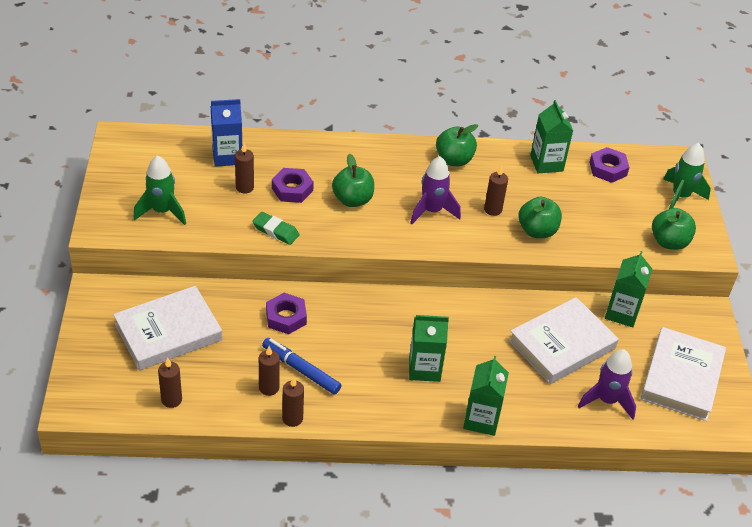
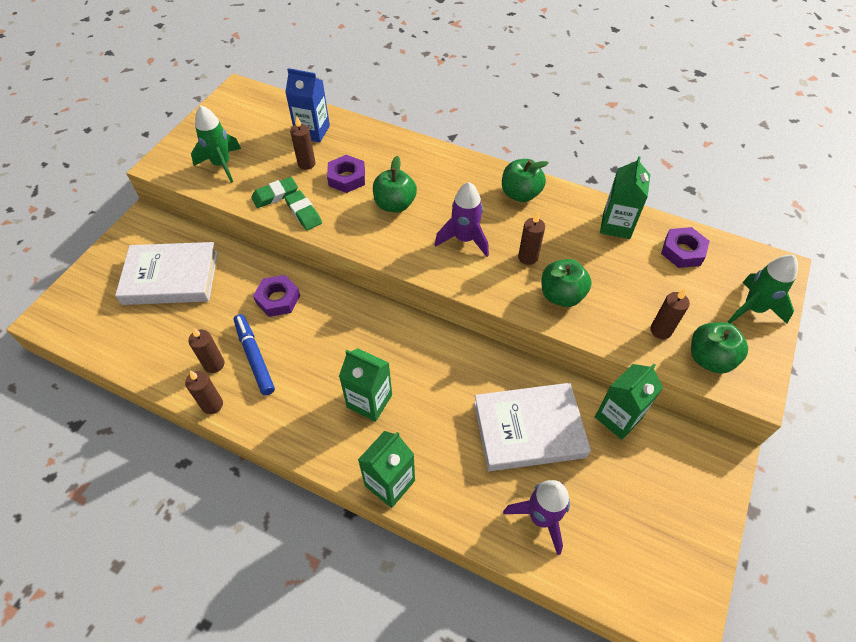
camera: 30 degrees right, 10 degrees up
brown candle [158,357,182,408] -> brown candle moved to [650,289,690,339]
white book [641,327,726,421] -> none
none -> green eraser [251,177,298,208]

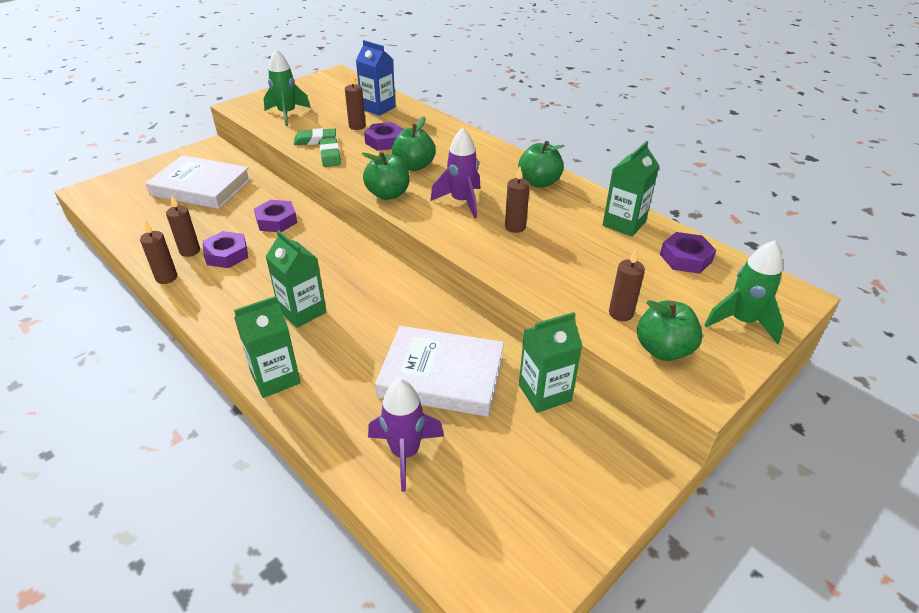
camera: 20 degrees right, 15 degrees down
blue marker [234,314,275,395] -> purple nut [203,231,248,268]
green apple [542,259,592,307] -> green apple moved to [362,151,409,200]

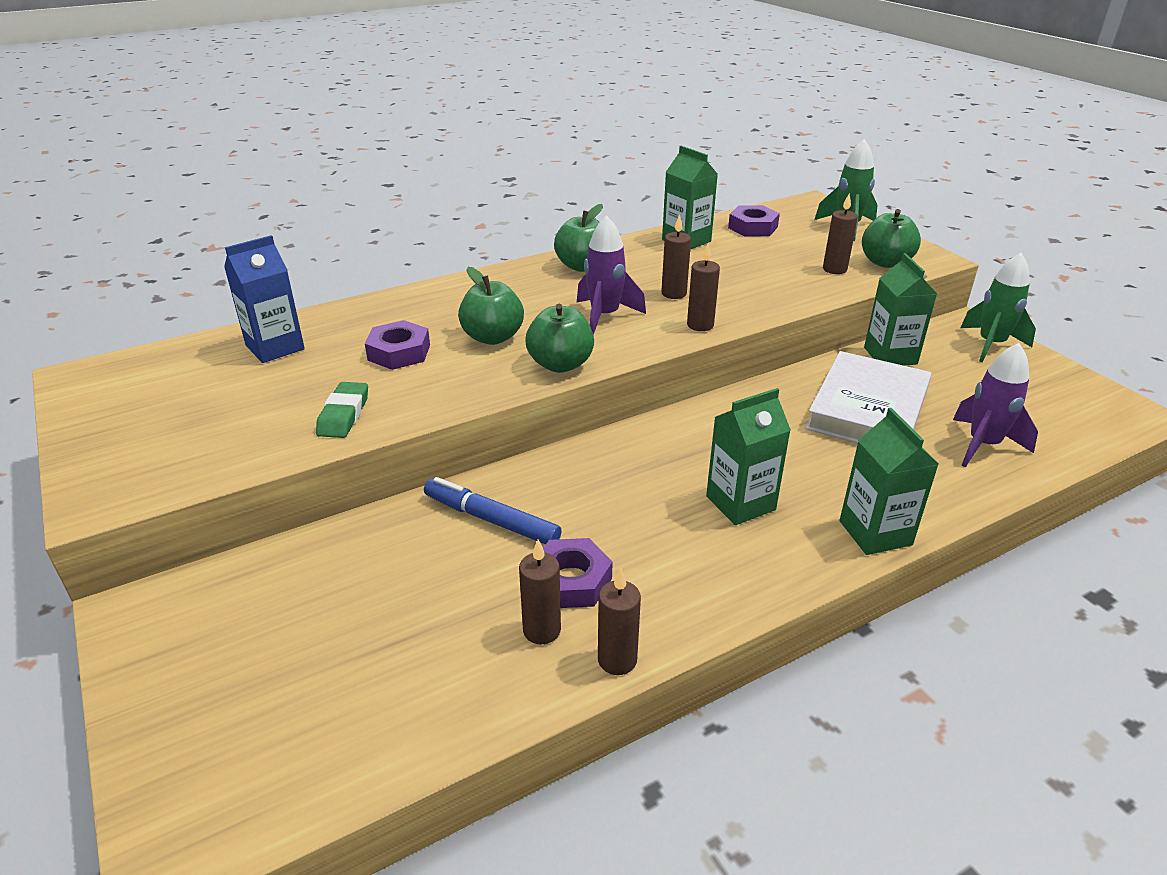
camera: 75 degrees left, 5 degrees down
white book [145,155,251,209] -> none
purple nut [254,200,297,232] -> blue marker [424,477,562,545]
green rocket [264,49,311,126] -> green rocket moved to [961,253,1036,362]
green eraser [319,138,341,167] -> none
brown candle [345,73,366,130] -> brown candle moved to [687,243,720,331]

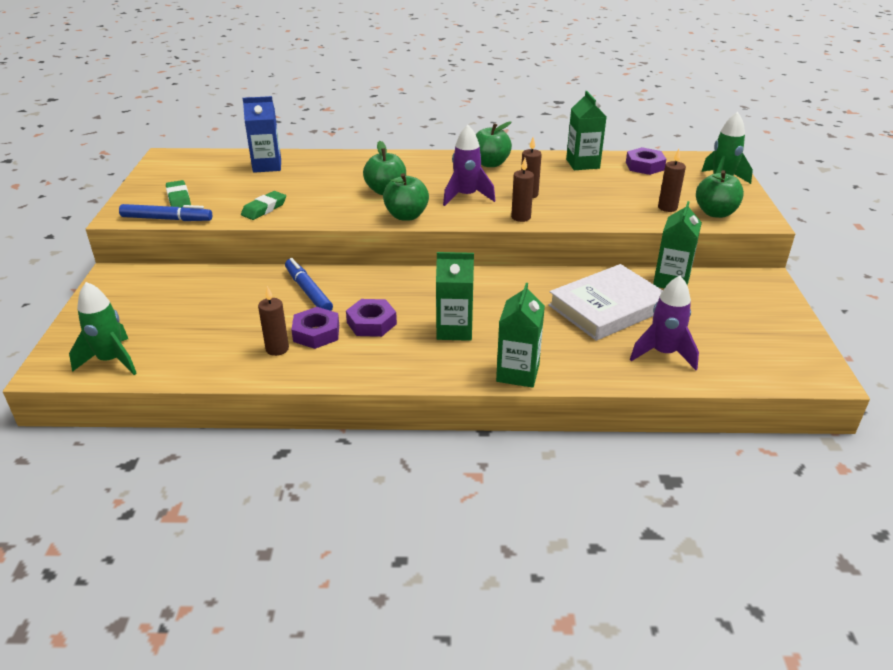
camera: 30 degrees right, 0 degrees up
purple nut [365,320,430,370] -> purple nut moved to [346,299,397,337]
brown candle [598,568,641,675] -> none
green rocket [961,253,1036,362] -> green rocket moved to [69,282,137,375]
none -> blue marker [119,204,212,221]
none -> green eraser [166,180,191,208]

